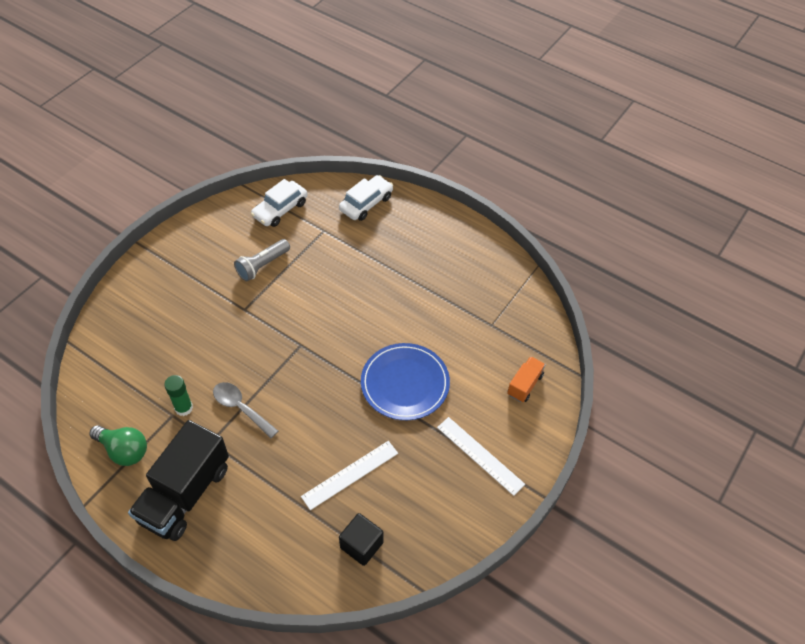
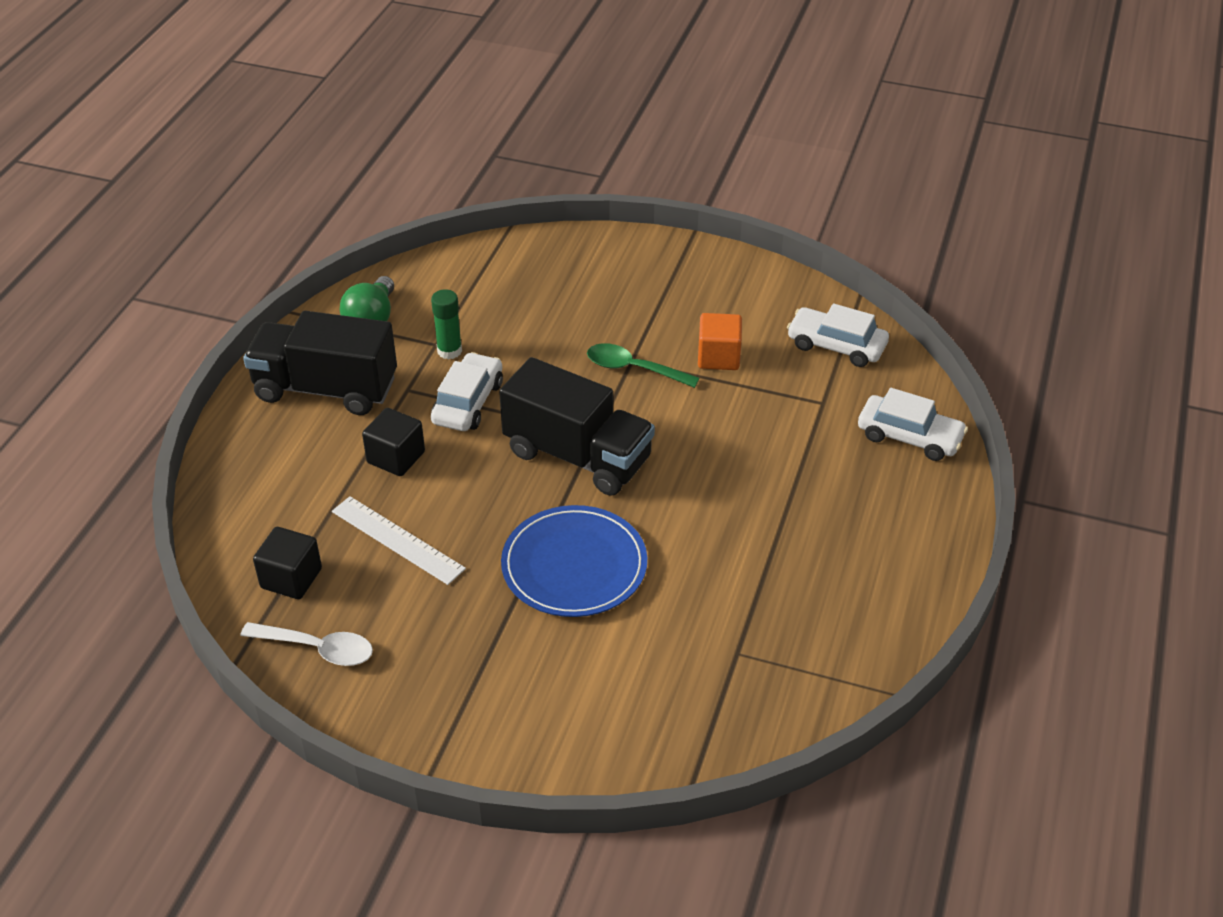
camera: 75 degrees right, 10 degrees down
grey spoon [213,382,278,438] -> white car [431,352,503,431]
grey flashlight [234,239,290,281] -> orange cube [698,313,742,370]
white ruler [437,417,525,496] -> none
orange truck [507,356,546,402] -> none
none -> white spoon [240,622,373,666]
none -> black cube [362,408,425,476]
none -> black truck [499,357,655,496]
none -> green spoon [587,343,699,388]

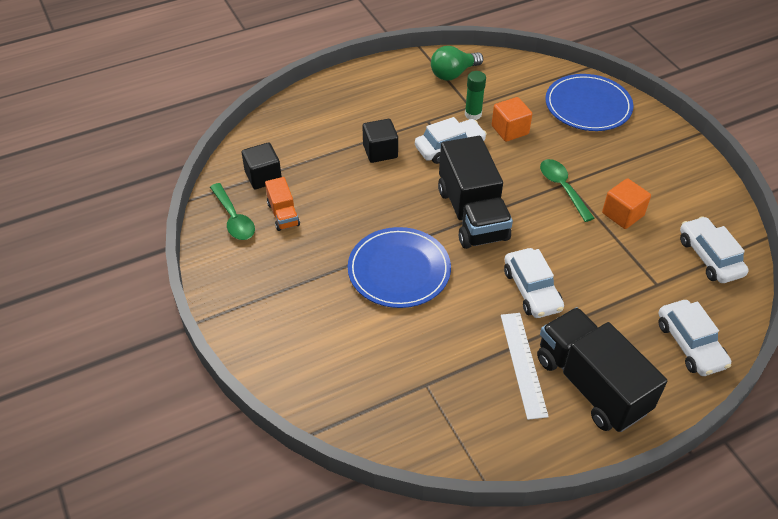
camera: 45 degrees right, 5 degrees up
white spoon [240,622,373,666] -> green spoon [210,183,255,240]
black truck [243,311,397,415] -> black truck moved to [537,307,667,432]
white ruler [332,496,466,585] -> white ruler moved to [501,313,549,420]
none -> orange truck [265,177,300,231]
none -> orange cube [492,97,532,142]
none -> white car [504,248,564,318]
none -> blue plate [545,74,633,131]

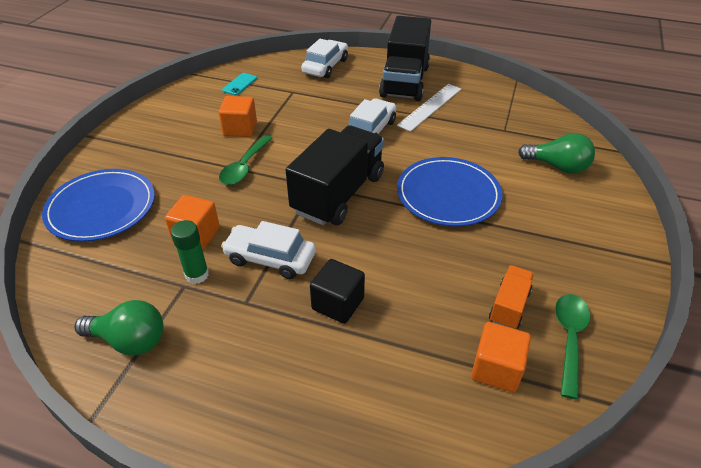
camera: 135 degrees left, 5 degrees down
black cube [242,142,282,189] -> orange cube [471,322,531,392]
white car [680,216,749,283] -> turquoise phone [222,73,257,95]
none -> green light bulb [518,133,595,174]

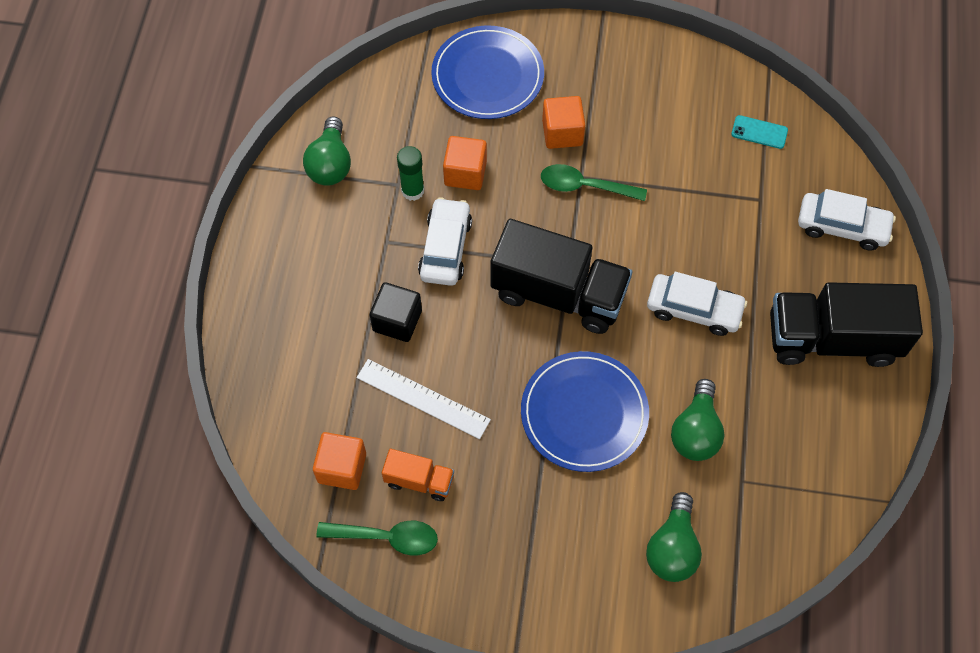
camera: 80 degrees right, 20 degrees up
orange cube [219,96,257,137] -> orange cube moved to [542,96,585,149]
white ruler [397,84,461,132] -> white ruler moved to [357,359,491,439]
none -> green light bulb [671,379,725,461]

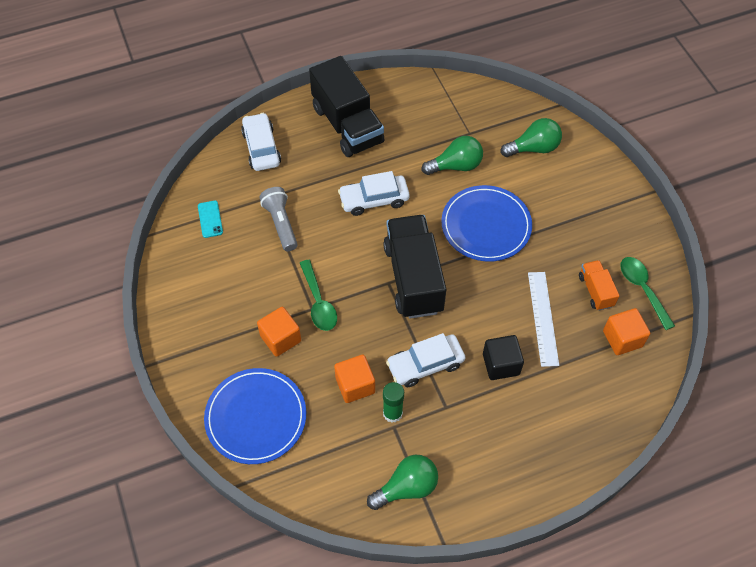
camera: 120 degrees left, 5 degrees down
white car [647,272,747,336] -> white car turned 90 degrees counterclockwise [338,171,410,216]
none -> grey flashlight [259,187,298,251]

